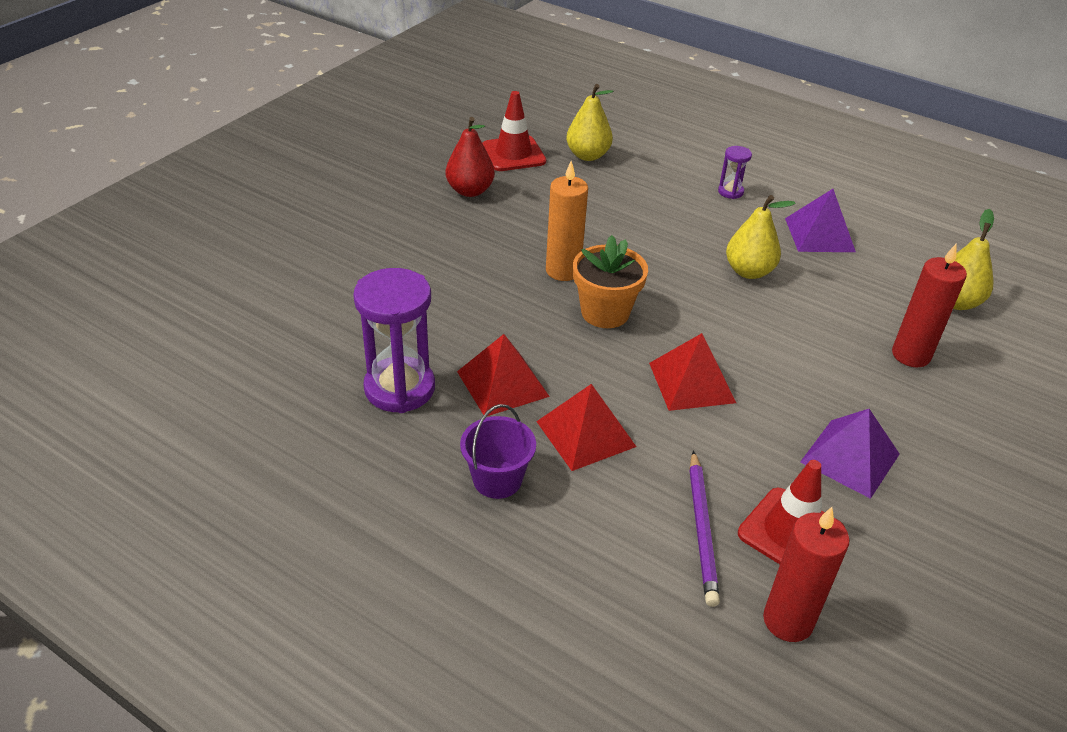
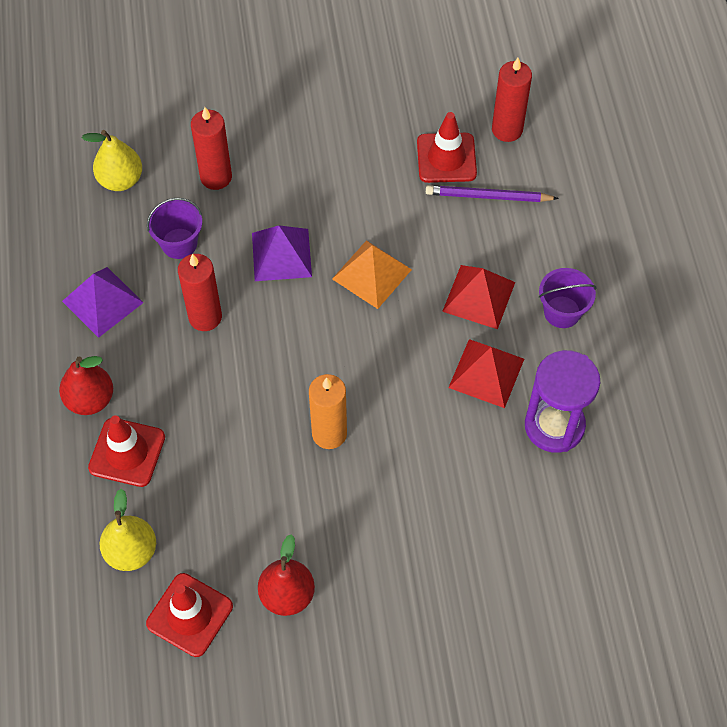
camera: 130 degrees left, 20 degrees up
orange flower pot [573,235,648,328] -> none
red pyramid [649,333,736,411] -> orange pyramid [332,240,412,309]
purple pencil [689,450,720,607] -> purple pencil turned 135 degrees counterclockwise [426,185,559,202]
purple hourglass [718,146,752,199] -> red pear [59,356,113,415]
yellow pear [726,195,795,279] -> red candle [178,254,222,331]
purple pyramid [800,409,899,499] -> purple pyramid moved to [252,225,312,281]
none -> red traffic cone [88,415,165,487]
none -> purple bucket [147,198,202,259]

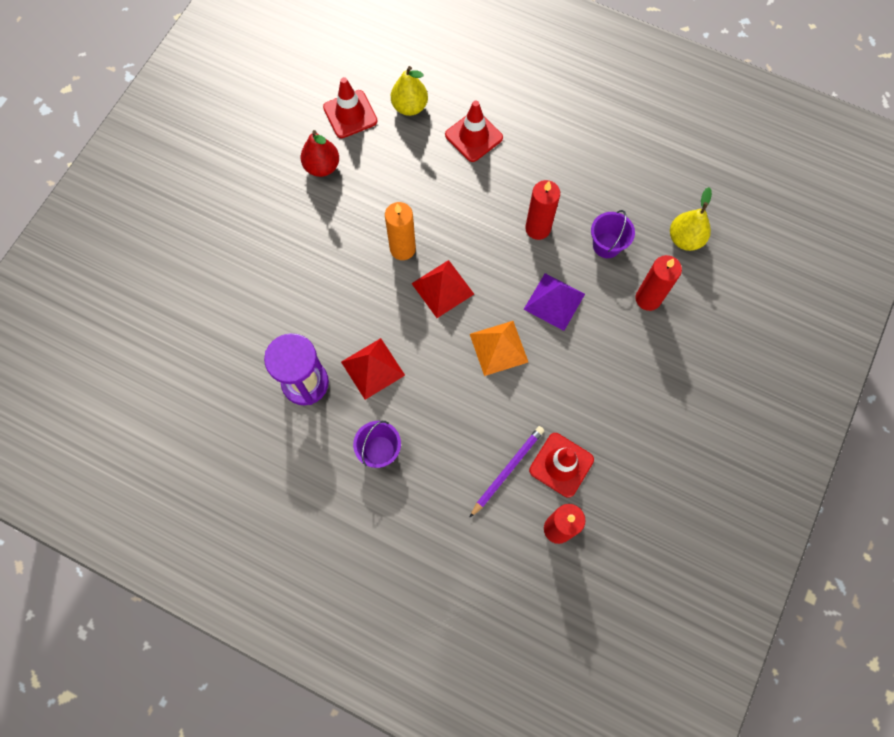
camera: 125 degrees right, 10 degrees up
red pear [59,356,113,415] -> none
purple pyramid [62,267,144,338] -> none
red pyramid [442,265,515,329] -> red pyramid moved to [411,260,474,318]

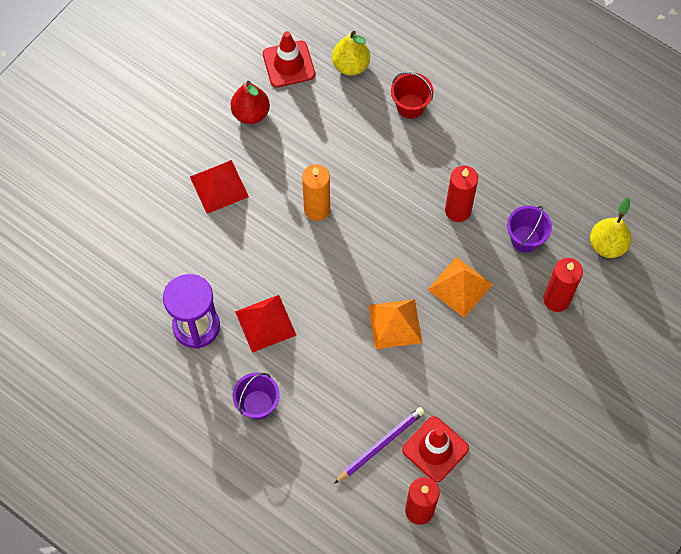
camera: 10 degrees right, 5 degrees down
red pyramid [411,260,474,318] -> red pyramid moved to [190,160,249,214]
red traffic cone [445,101,503,162] -> red bucket [391,72,434,119]
purple pyramid [523,273,585,331] -> orange pyramid [427,257,493,318]

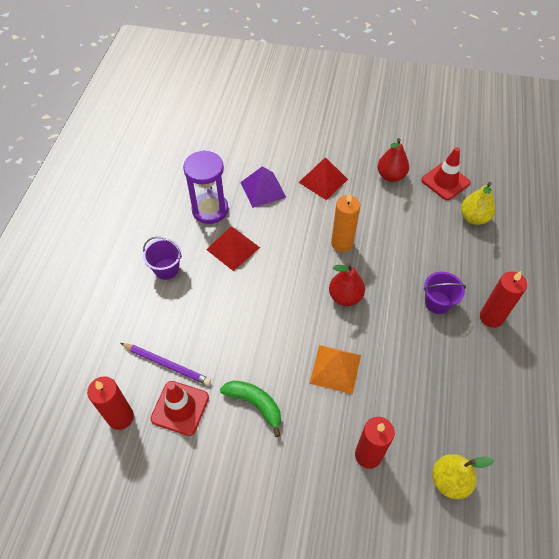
camera: 65 degrees right, 10 degrees down
orange pyramid [368,299,422,349] -> none
red bucket [391,72,434,119] -> none
red candle [445,165,478,222] -> red candle moved to [480,271,527,328]
purple bucket [507,206,552,252] -> purple bucket moved to [424,272,466,314]
none -> green banana [220,381,281,437]
none -> purple pyramid [240,166,287,208]
none -> red pear [329,263,365,306]

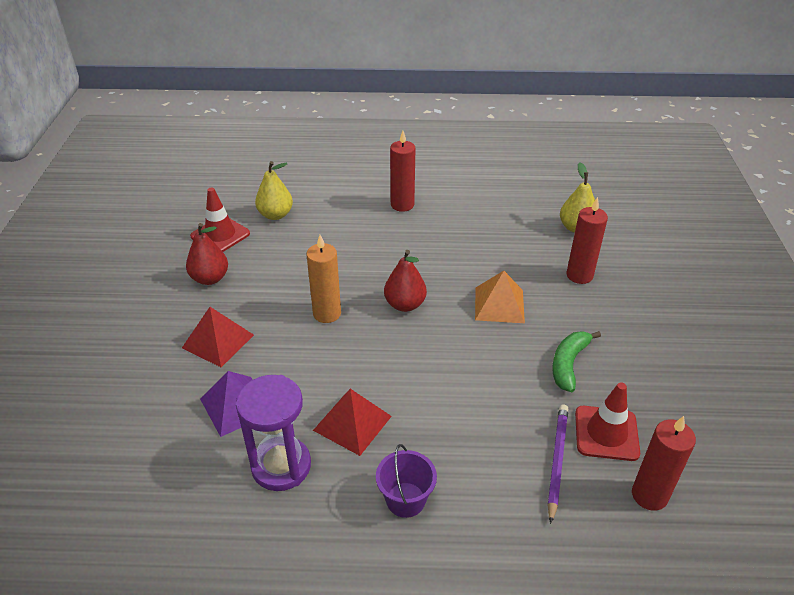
camera: 100 degrees left, 15 degrees down
purple bucket [424,272,466,314] -> none

